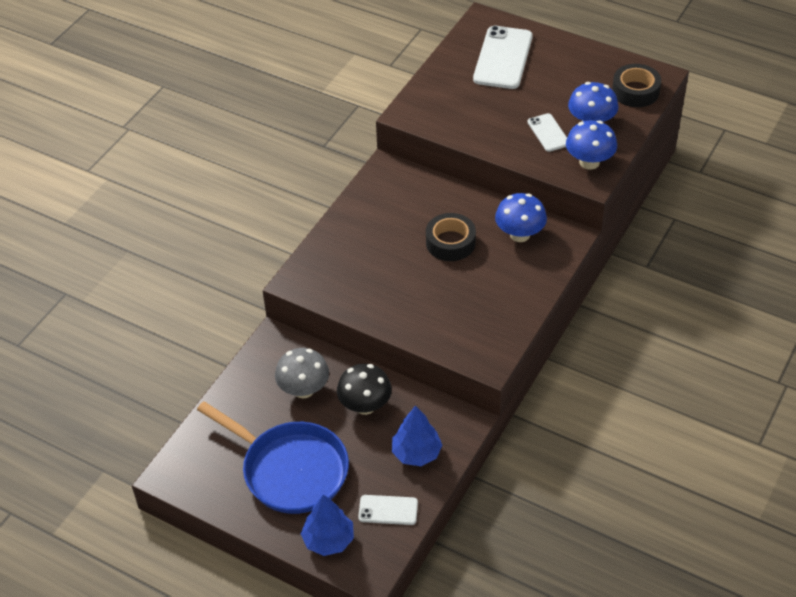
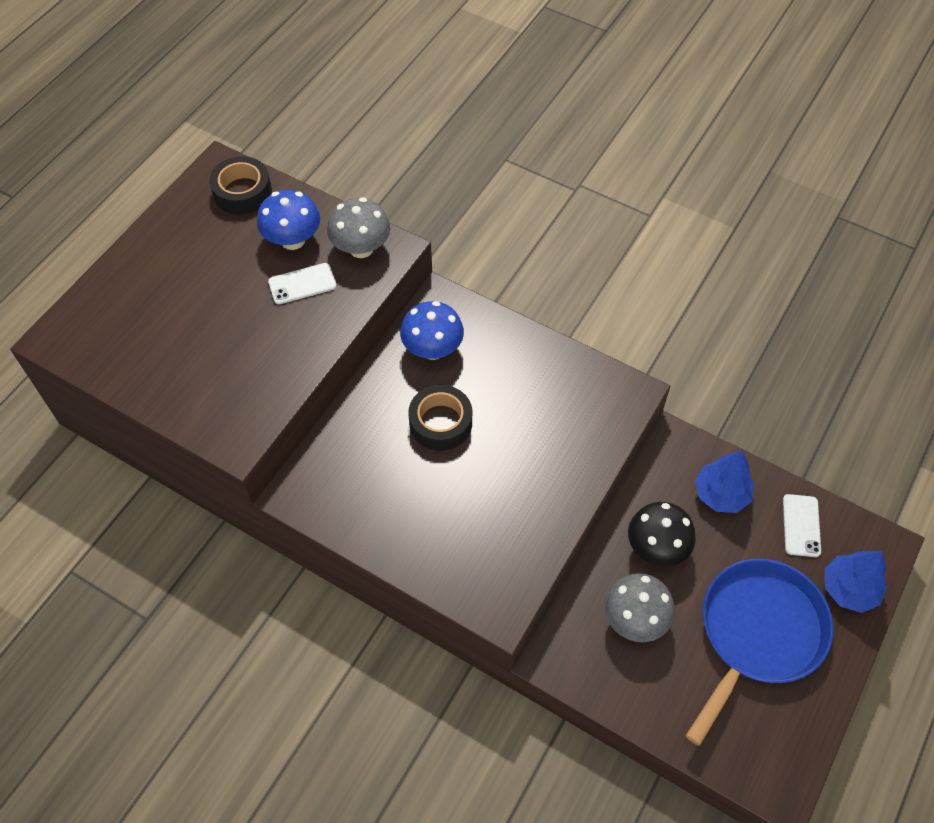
camera: 90 degrees left, 10 degrees up
white phone [473,26,533,89] -> none
blue mushroom [566,120,617,170] -> grey mushroom [327,197,390,258]

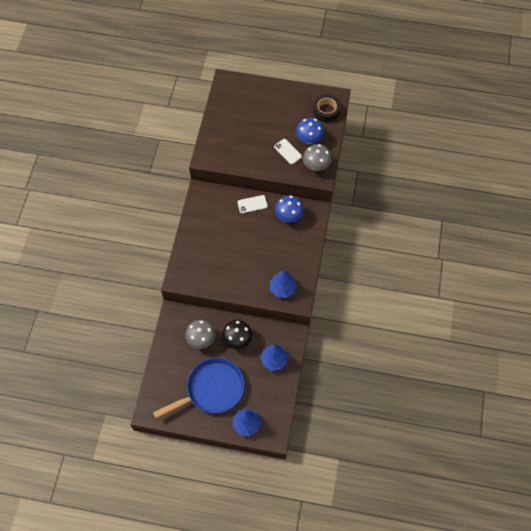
camera: 70 degrees right, 5 degrees up
black tape [408,385,472,451] -> none
blue pan [686,559,834,746] -> blue pan turned 45 degrees counterclockwise [153,358,245,418]
white phone [783,494,821,557] -> white phone moved to [237,195,268,213]
none -> blue tree [270,270,297,298]

